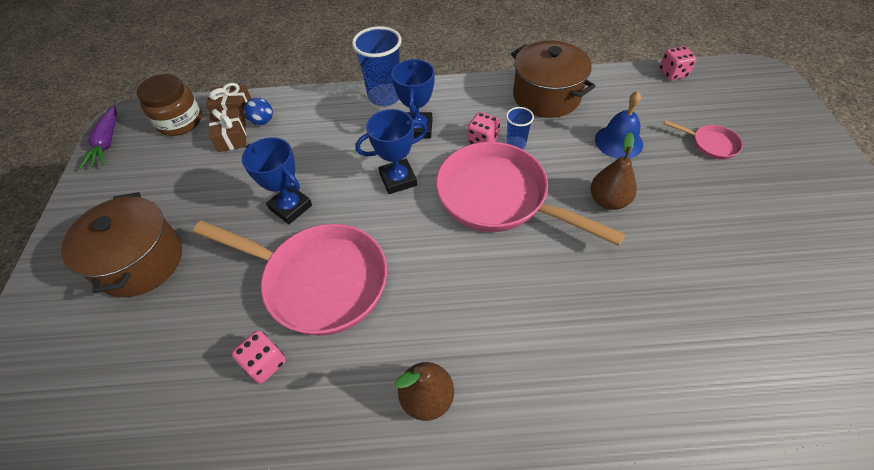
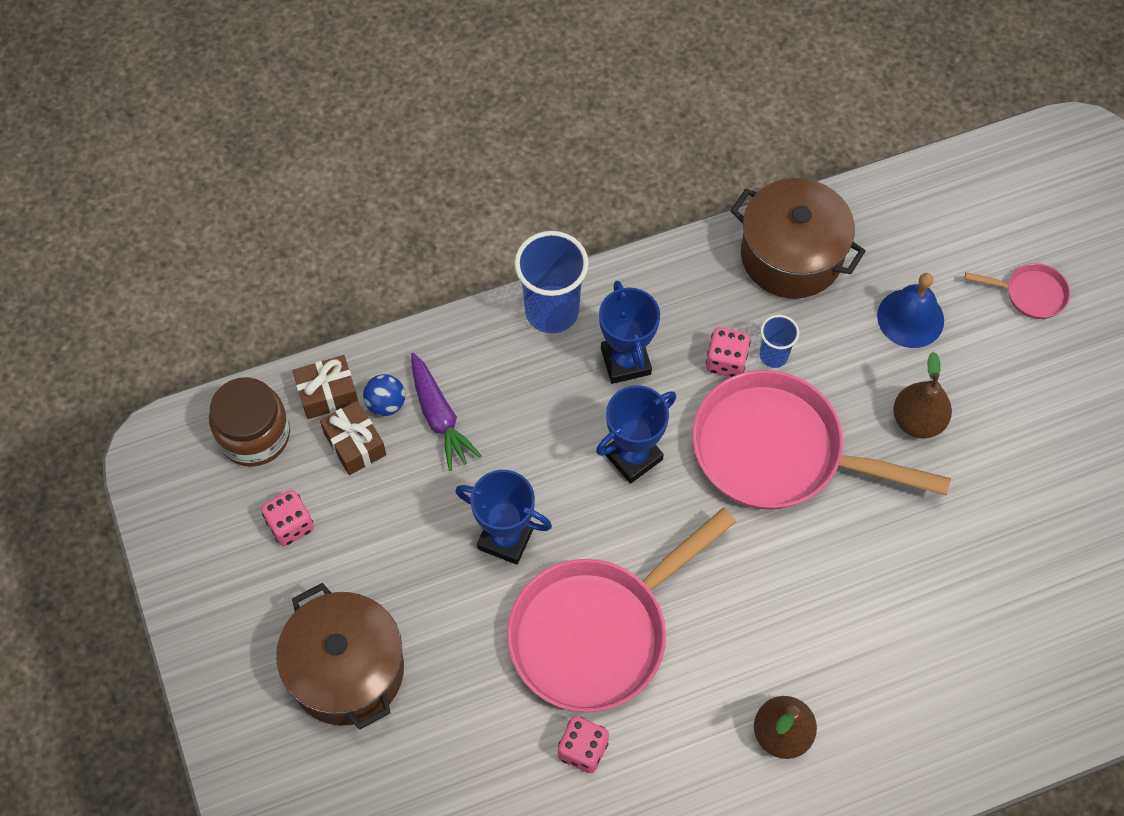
camera: 20 degrees left, 10 degrees up
purple carrot [79,106,117,169] -> purple carrot moved to [411,353,482,471]
pink pan [193,221,387,336] -> pink pan turned 135 degrees clockwise [507,508,736,712]
pink dice [659,46,697,80] -> pink dice moved to [261,490,314,546]

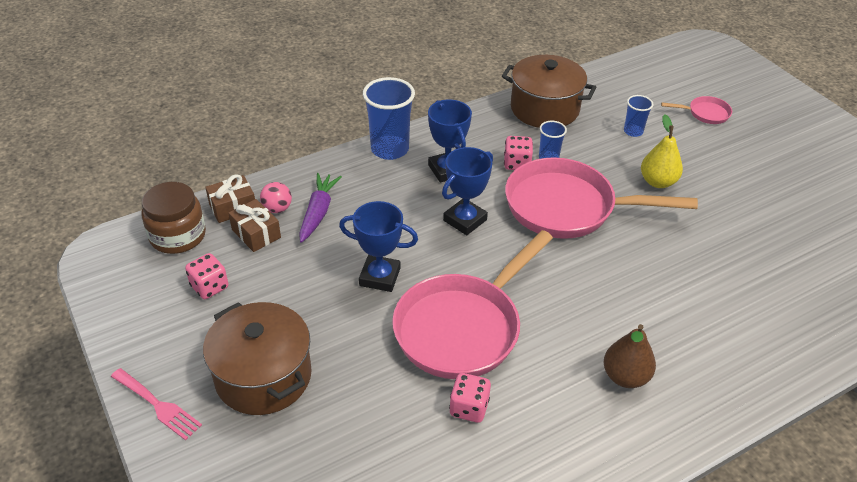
camera: 10 degrees left, 20 degrees down
blue ball [363,374,405,416] -> pink ball [260,182,292,213]
purple carrot [411,353,482,471] -> purple carrot turned 135 degrees counterclockwise [299,173,342,243]
blue bell [877,273,944,348] -> blue cup [624,95,653,137]
brown pear [893,352,952,438] -> yellow pear [641,115,683,188]
none -> pink fork [111,368,202,441]

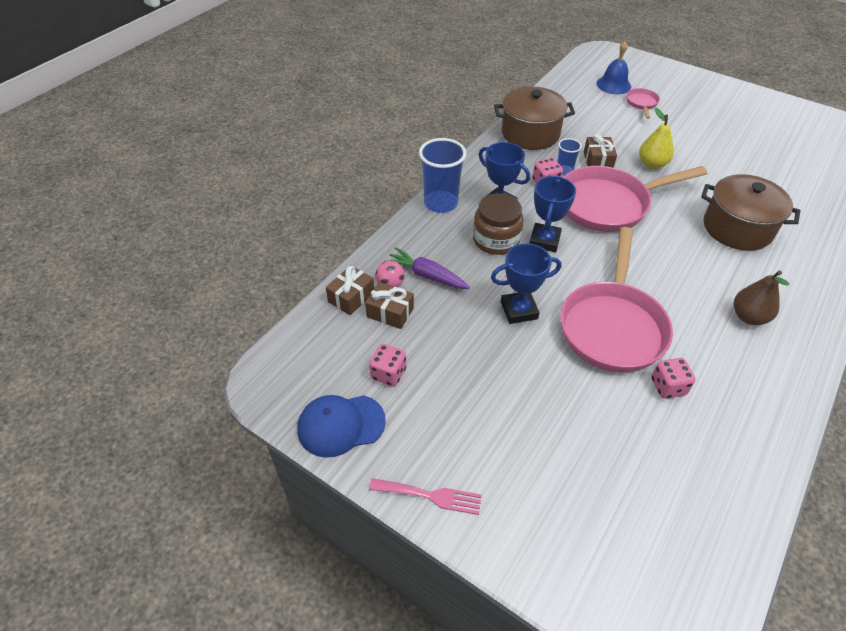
camera: 25 degrees left, 5 degrees up
brown jar [141,182,206,254] -> brown jar moved to [473,193,523,255]
brown pot [203,302,312,415] -> brown pot moved to [701,174,800,251]
purple carrot [299,173,342,243] -> purple carrot turned 45 degrees counterclockwise [384,247,470,289]
blue cup [624,95,653,137] -> none
pink pan [661,96,732,124] -> pink pan turned 60 degrees counterclockwise [626,88,660,119]
none -> blue cap [297,395,386,458]
none -> brown gift [584,134,617,168]
none -> blue bell [596,41,631,94]

